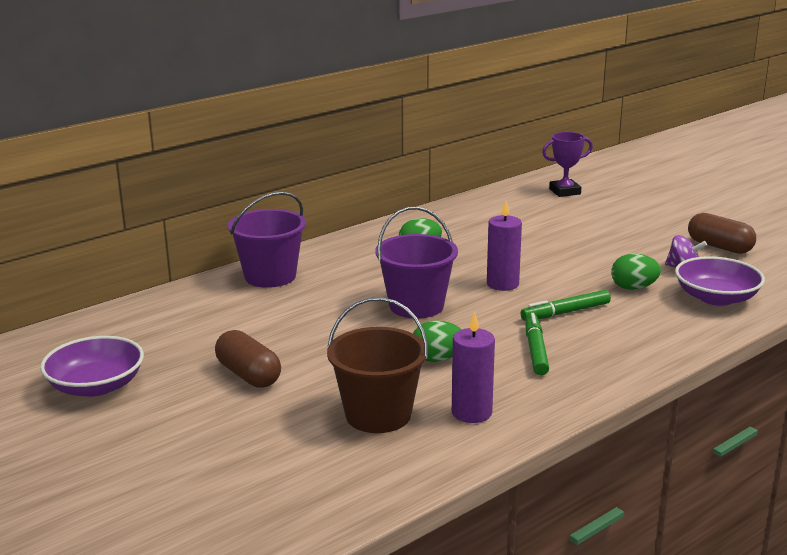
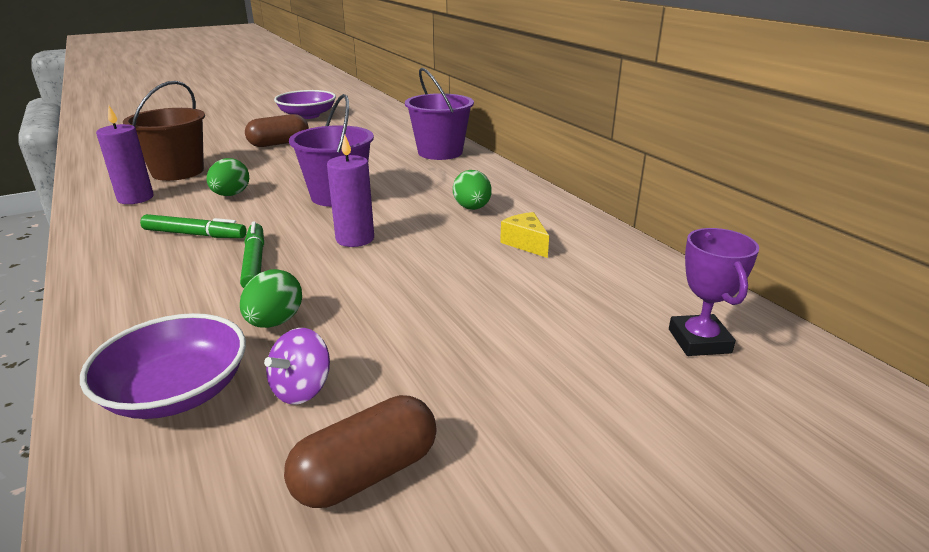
camera: 100 degrees right, 5 degrees up
none -> yellow cheese [500,212,549,258]

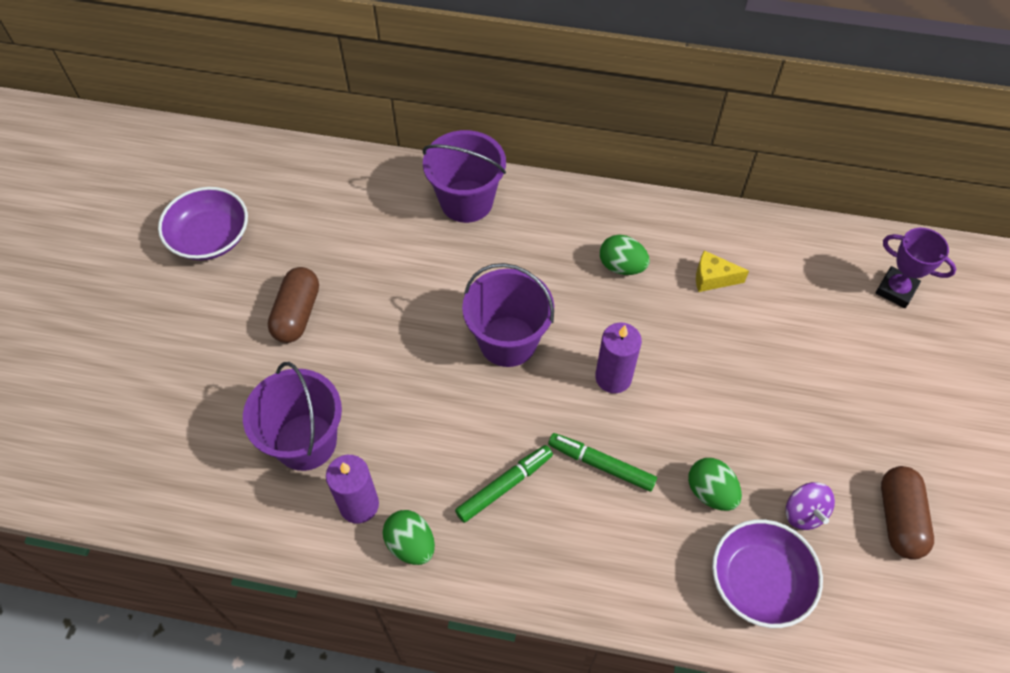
camera: 50 degrees left, 30 degrees up
brown bucket [123,81,205,181] -> purple bucket [243,362,342,471]
green egg [207,158,249,196] -> green egg moved to [383,510,435,565]

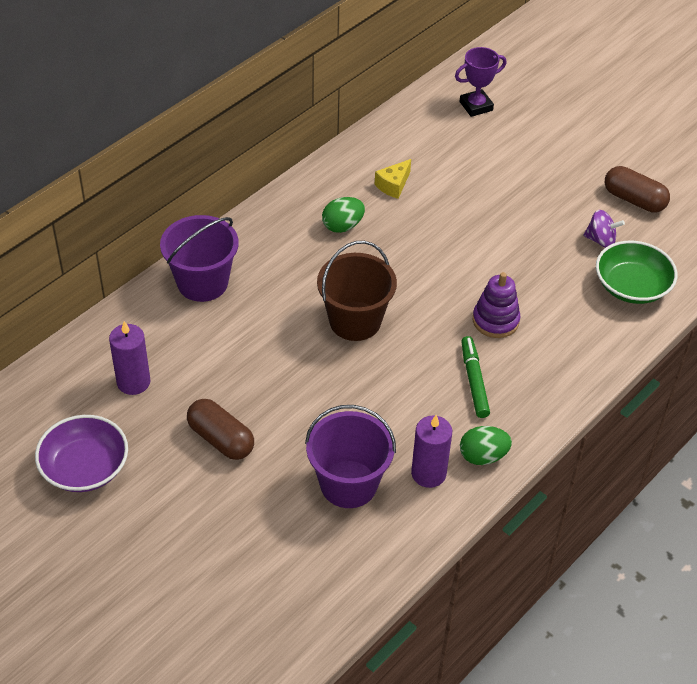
camera: 60 degrees left, 10 degrees down
purple bucket [462,263,554,367] -> brown bucket [317,241,397,341]
green marker [548,433,657,492] -> purple stacking toy [473,272,520,338]
purple candle [595,323,642,393] -> purple candle moved to [109,321,151,395]
green egg [688,458,742,511] -> none
purple bowl [712,519,823,628] -> green bowl [596,241,677,304]

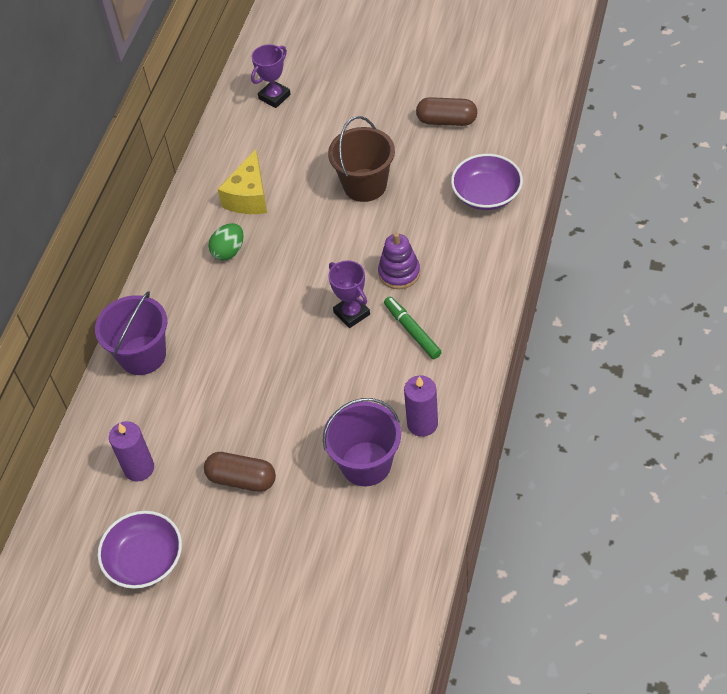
camera: 20 degrees left, 5 degrees up
brown bucket [317,241,397,341] -> brown bucket moved to [328,116,395,202]
yellow cheese [375,159,411,199] -> yellow cheese [217,149,267,214], size x1.66
green egg [460,426,512,465] -> none
purple spinning top [583,210,625,248] -> none
green bowl [596,241,677,304] -> purple bowl [451,154,523,210]
none -> purple trophy [328,260,370,328]

